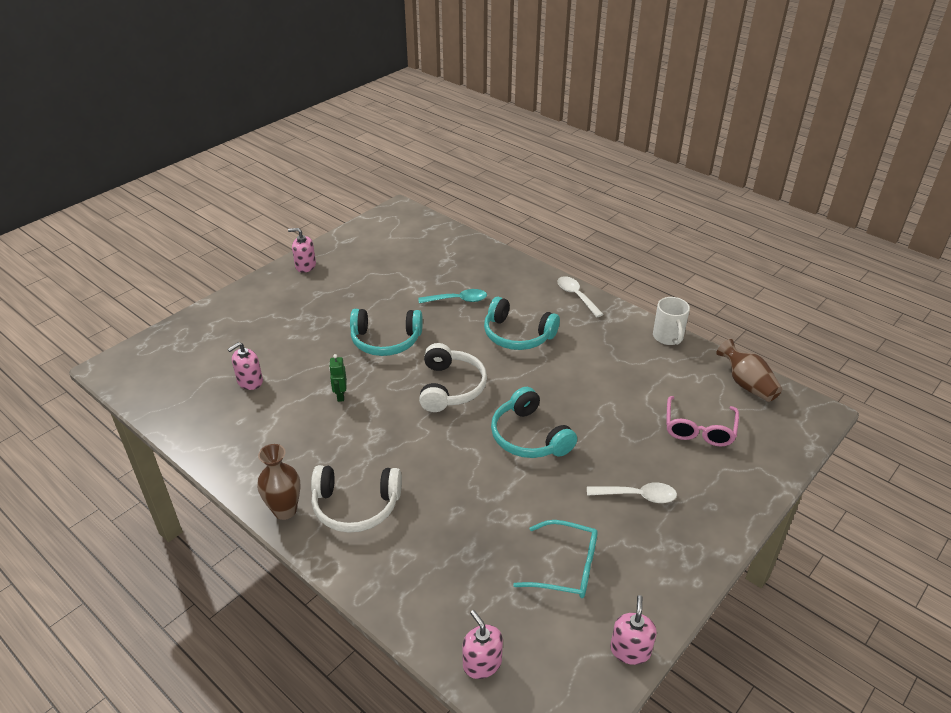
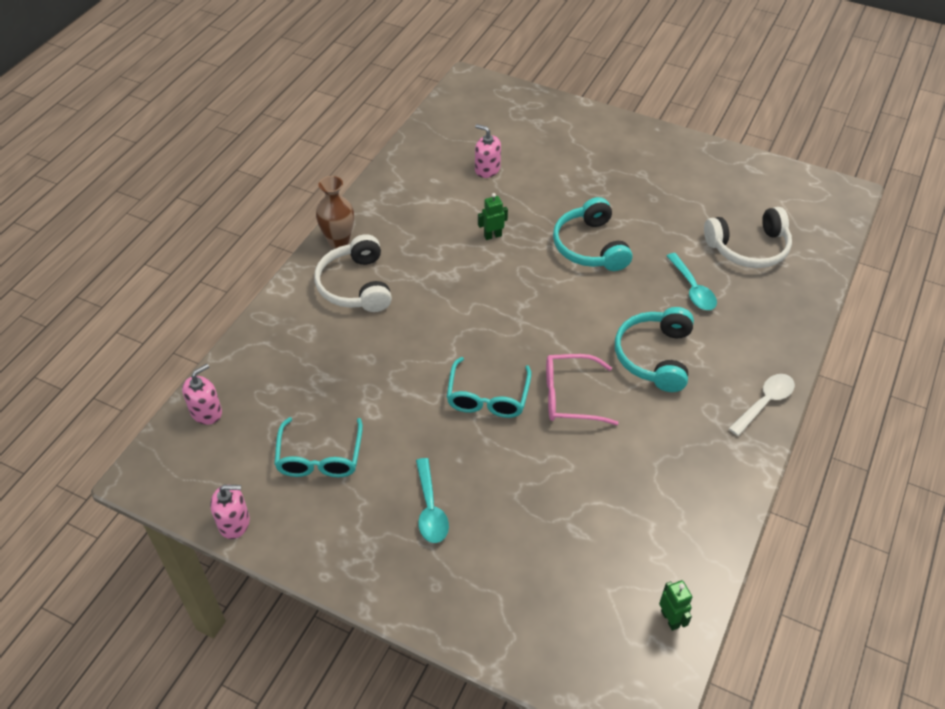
camera: 75 degrees right, 10 degrees up
pink soap dispenser [288,228,316,273] -> none
white headphones [419,343,487,412] -> white headphones moved to [704,207,792,268]
turquoise headphones [491,387,577,458] -> turquoise glasses [447,357,531,418]
white spoon [587,482,677,503] -> turquoise spoon [416,458,449,543]
white mug [653,297,690,345] -> none
pink glasses [666,396,739,446] -> pink glasses moved to [546,354,619,425]
brown vase [716,339,782,402] -> green robot [659,580,692,631]

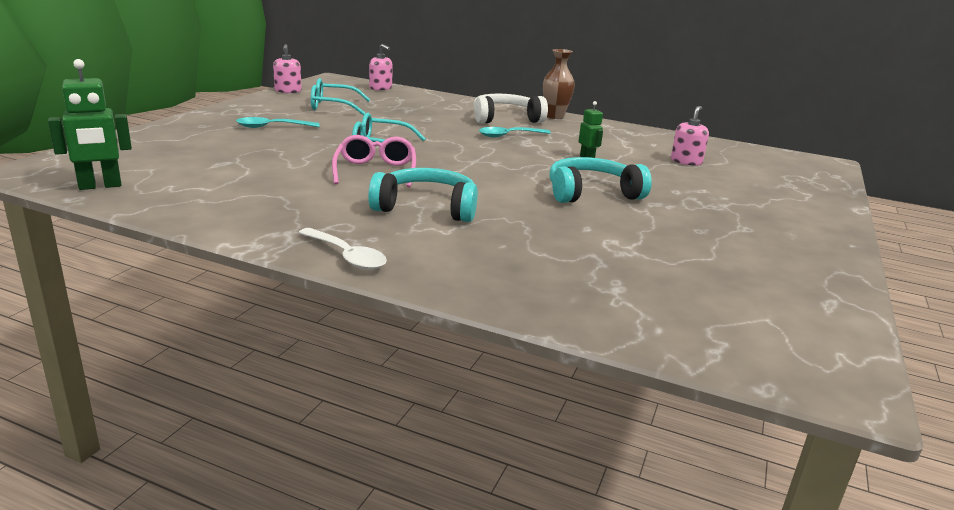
camera: 85 degrees right, 25 degrees down
green robot [659,580,692,631] -> green robot [48,59,132,190], size x1.71
turquoise spoon [667,253,717,310] -> turquoise spoon moved to [479,127,551,138]
white headphones [704,207,792,268] -> none

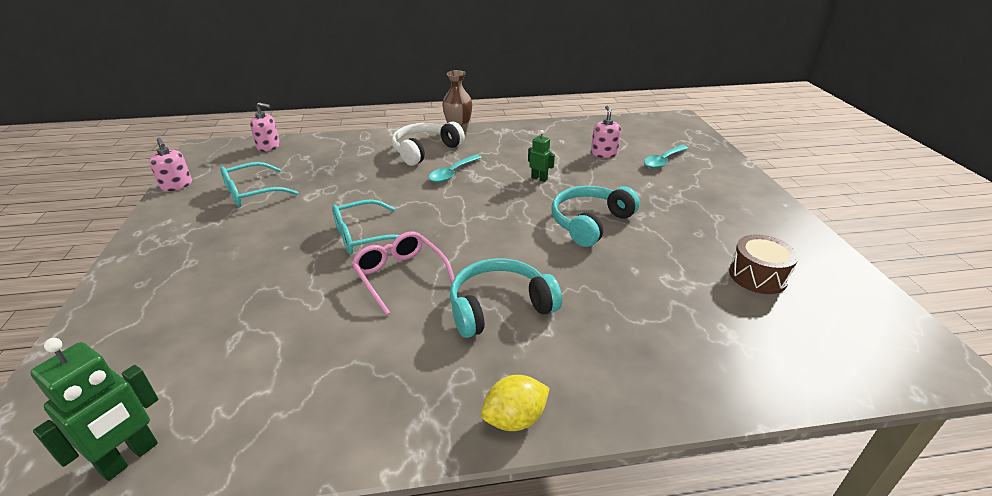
camera: 30 degrees left, 10 degrees up
turquoise spoon [236,117,320,128] -> turquoise spoon moved to [644,145,688,169]
white spoon [299,228,387,270] -> yellow lemon [481,375,550,431]
none -> brown drum [729,234,798,294]

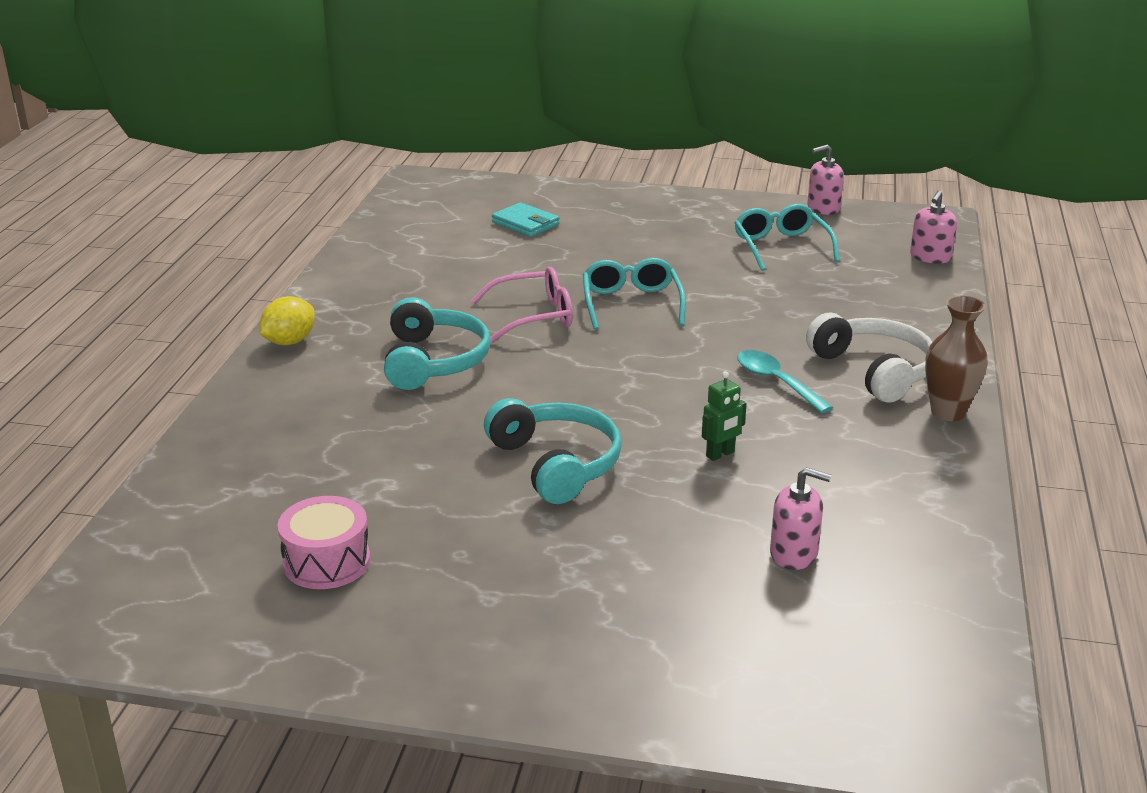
camera: 110 degrees right, 5 degrees down
green robot [30,338,158,481] -> none
yellow lemon [481,375,550,431] -> yellow lemon turned 45 degrees clockwise [260,296,315,345]
turquoise spoon [644,145,688,169] -> none
brown drum [729,234,798,294] -> pink drum [278,496,371,589]
none -> turquoise wallet [492,202,559,237]

